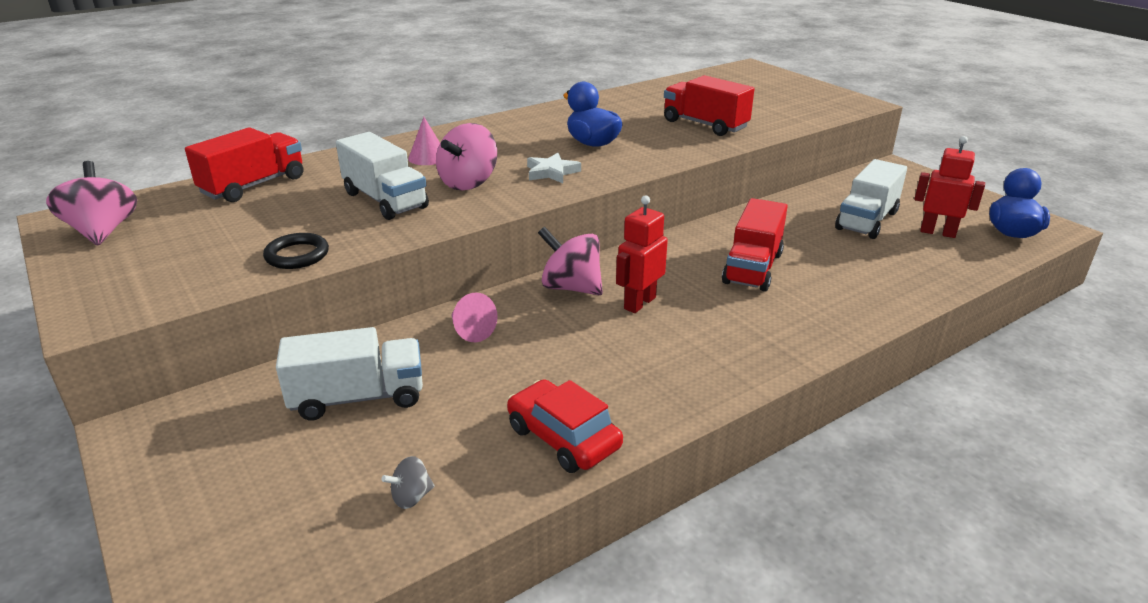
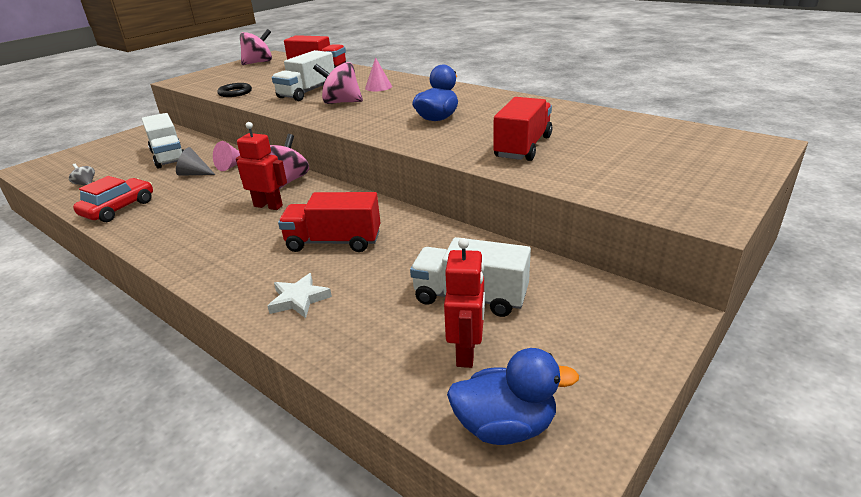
camera: 75 degrees right, 0 degrees up
white star [527,153,581,183] -> white star moved to [268,273,332,318]
none -> grey cone [176,147,215,176]

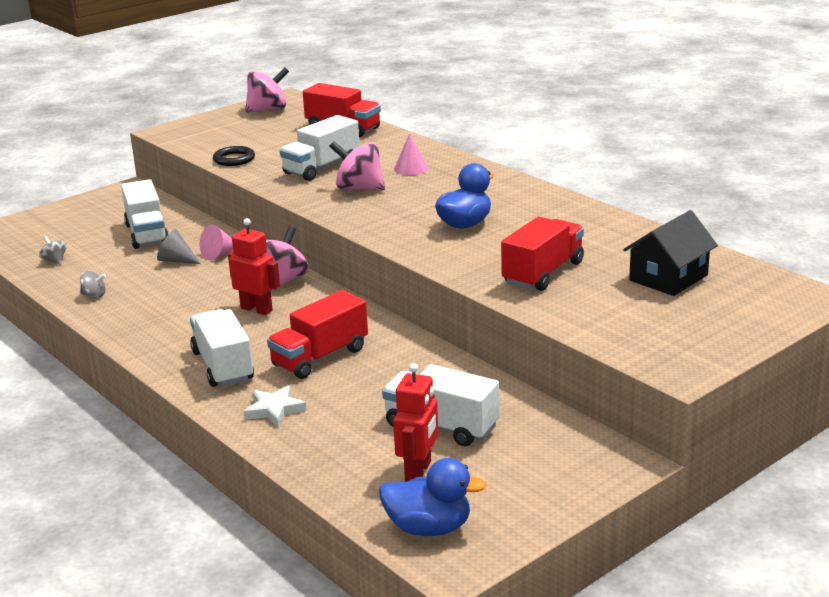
camera: 10 degrees right, 5 degrees down
red car [73,176,153,222] -> grey spinning top [80,271,106,297]
red truck [278,192,380,252] -> red truck turned 60 degrees counterclockwise [267,290,368,379]
none -> white truck [190,309,254,387]
none -> black house [623,210,718,296]

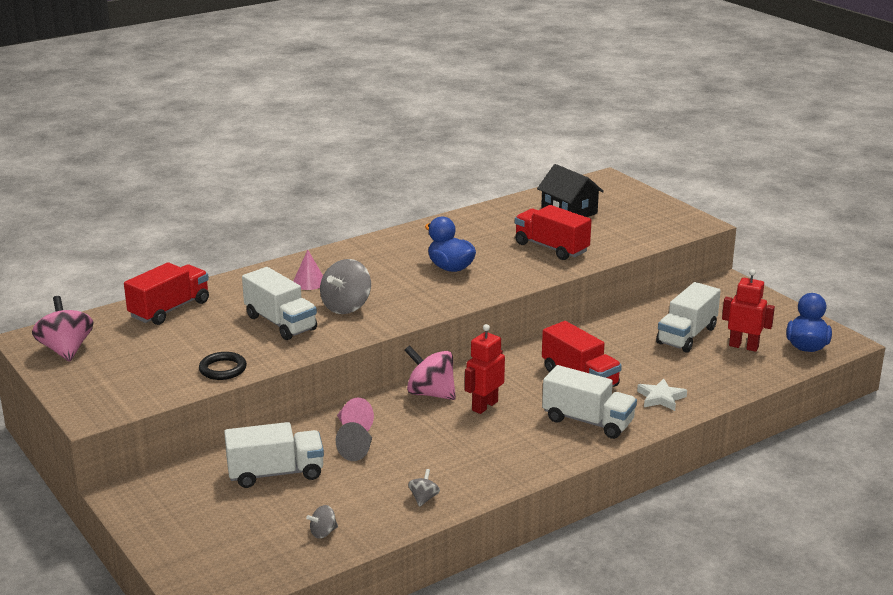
camera: 85 degrees left, 0 degrees up
white truck [190,309,254,387] -> white truck turned 135 degrees counterclockwise [542,365,637,439]
pink spinning top [329,141,385,190] -> grey spinning top [320,259,371,314]

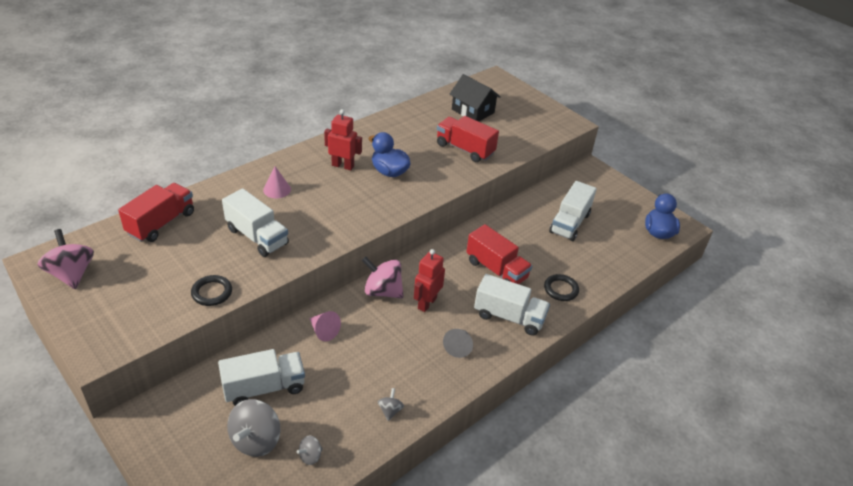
camera: 10 degrees left, 15 degrees up
grey spinning top [320,259,371,314] -> grey spinning top moved to [227,399,280,457]
grey cone [336,422,372,461] -> grey cone moved to [443,329,473,358]
white star [637,378,687,411] -> black ring [544,274,579,301]
red robot [722,269,775,352] -> red robot moved to [324,109,362,170]

